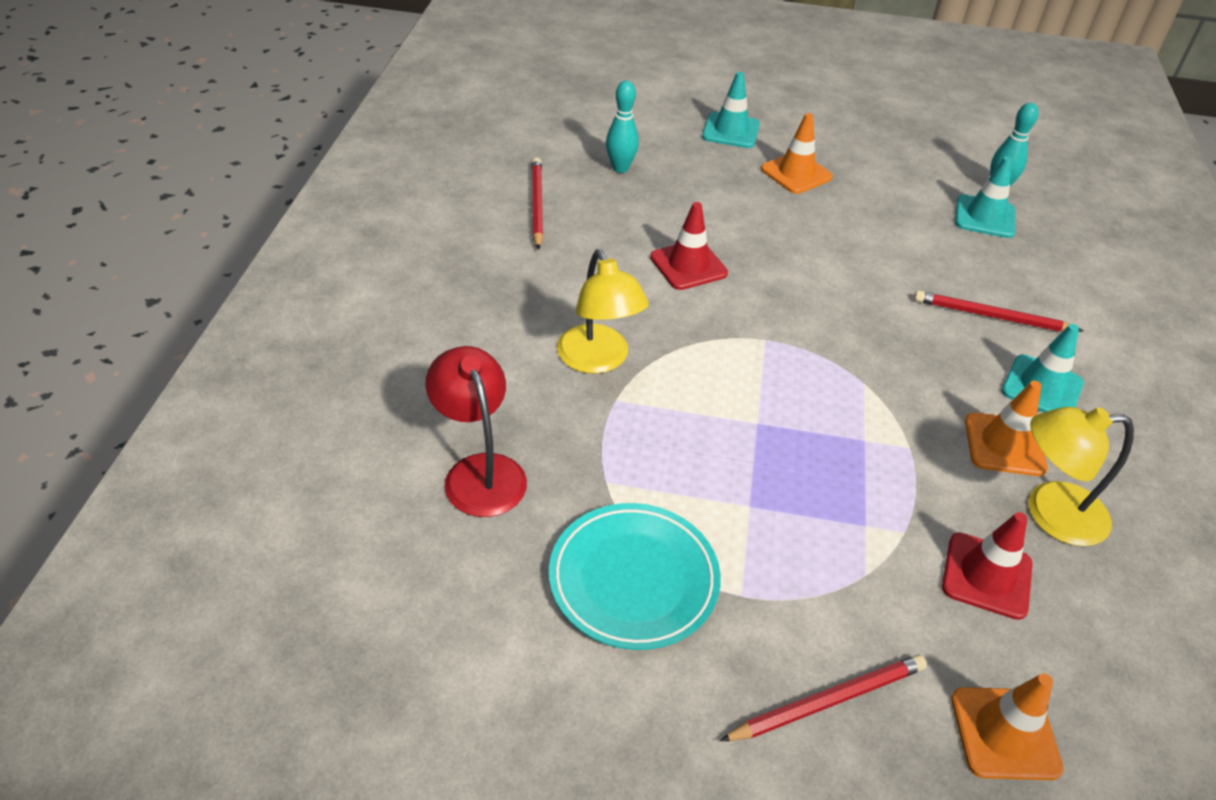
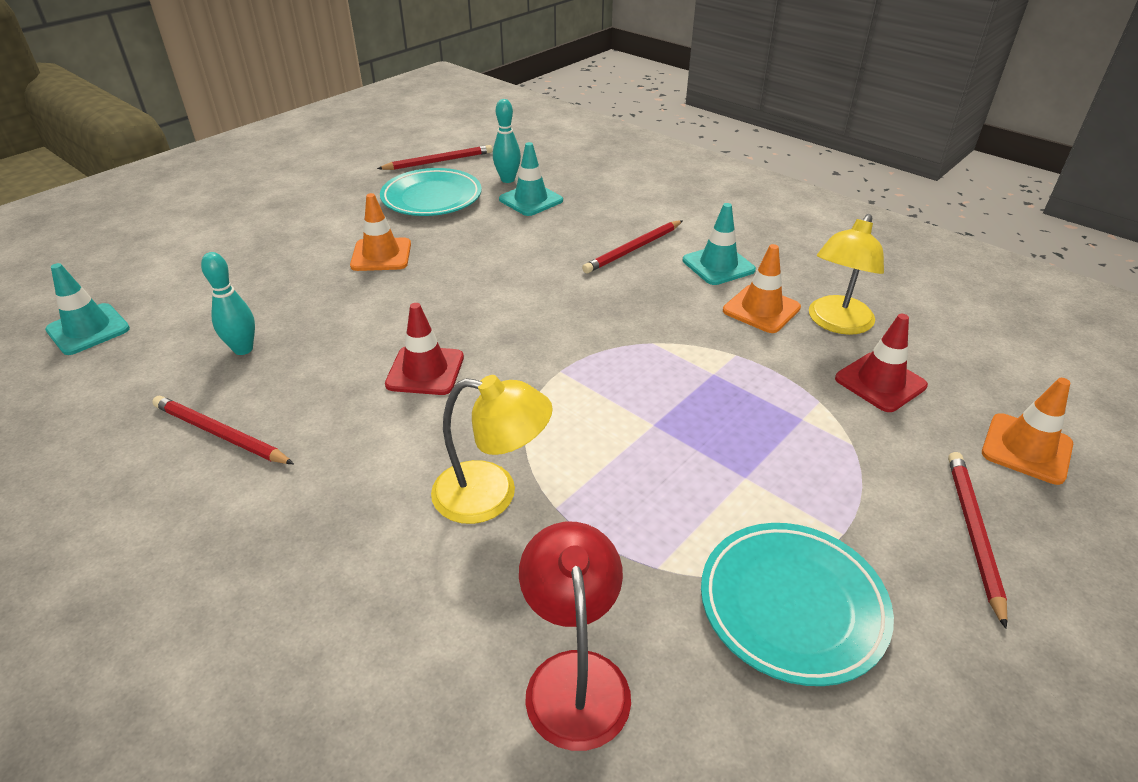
camera: 55 degrees left, 5 degrees down
red lamp [425,346,527,517] -> red lamp turned 75 degrees clockwise [519,522,631,751]
turquoise traffic cone [702,72,760,148] -> turquoise traffic cone moved to [45,263,130,355]
none -> red pencil [377,145,492,170]
none -> turquoise plate [380,168,482,216]

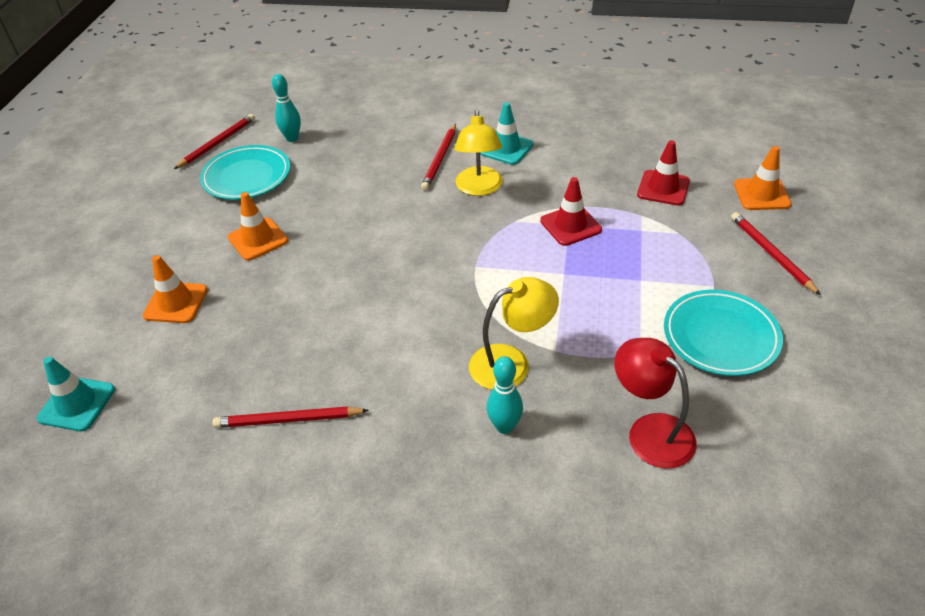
camera: 30 degrees left, 5 degrees up
turquoise bowling pin [201,252,255,355] -> turquoise bowling pin moved to [487,356,523,434]
red traffic cone [385,303,464,395] -> red traffic cone moved to [540,177,602,246]
turquoise traffic cone [499,142,563,216] -> none
orange traffic cone [723,244,801,333] -> orange traffic cone moved to [143,255,208,323]
yellow lamp [809,214,884,335] -> yellow lamp moved to [455,110,503,196]

